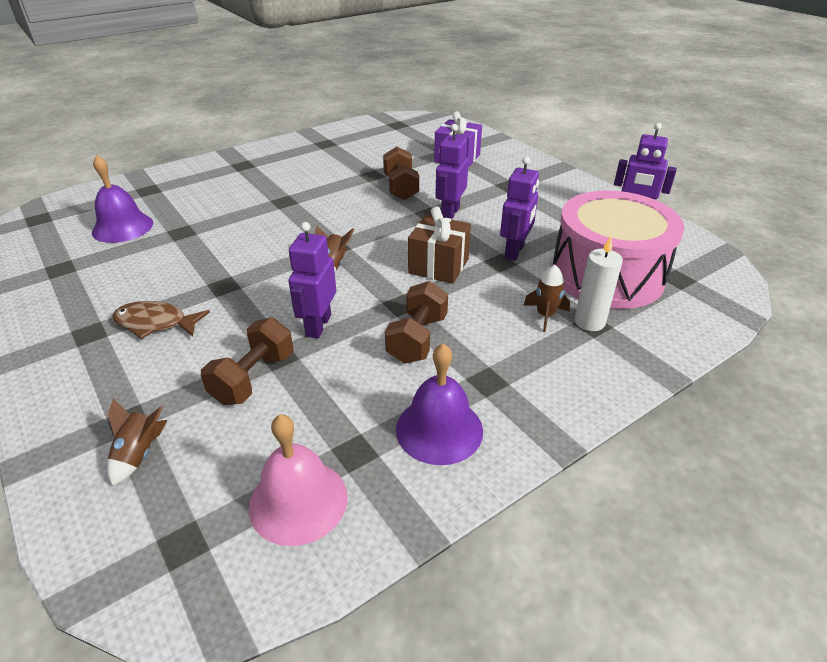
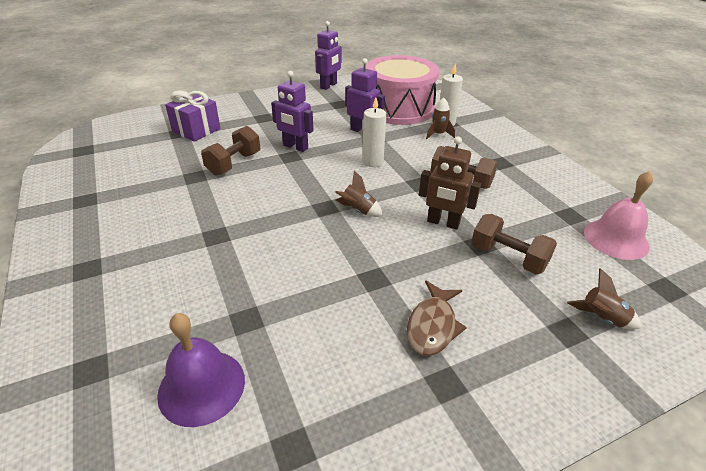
camera: 80 degrees left, 0 degrees up
purple robot [289,222,336,339] -> brown robot [419,137,481,230]
brown dumbbell [383,147,419,200] -> brown dumbbell turned 60 degrees counterclockwise [201,126,260,176]
purple bell [396,343,483,465] -> none
brown gift [408,206,471,284] -> white candle [362,98,387,167]

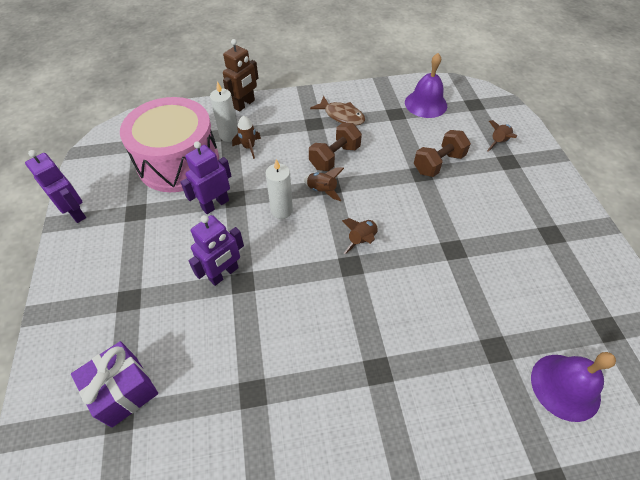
camera: 75 degrees left, 15 degrees up
brown dumbbell [201,126,260,176] -> none
brown fish [407,280,467,356] -> brown fish moved to [310,96,365,126]
brown robot [419,137,481,230] -> brown robot moved to [223,39,258,112]
pink bell [584,171,653,260] -> purple bell [405,53,447,118]
none -> brown rocket [304,167,344,201]

